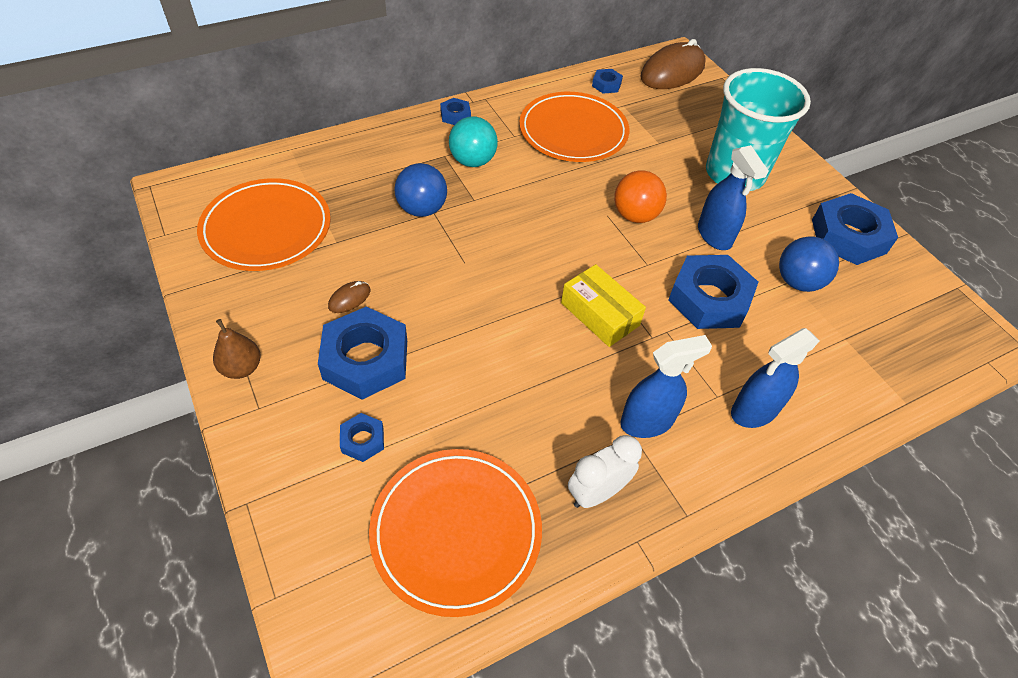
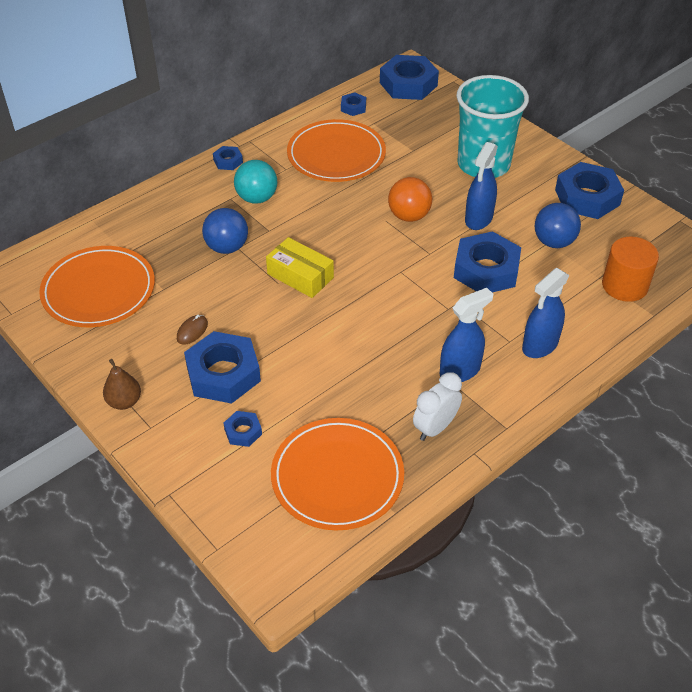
camera: 10 degrees left, 5 degrees down
yellow box [561,264,646,347] -> yellow box moved to [266,237,334,298]
brown mouse [640,39,706,89] -> blue nut [380,55,439,100]
blue spray bottle [698,145,768,250] -> blue spray bottle turned 60 degrees clockwise [465,142,498,230]
none -> orange cylinder [602,237,659,302]

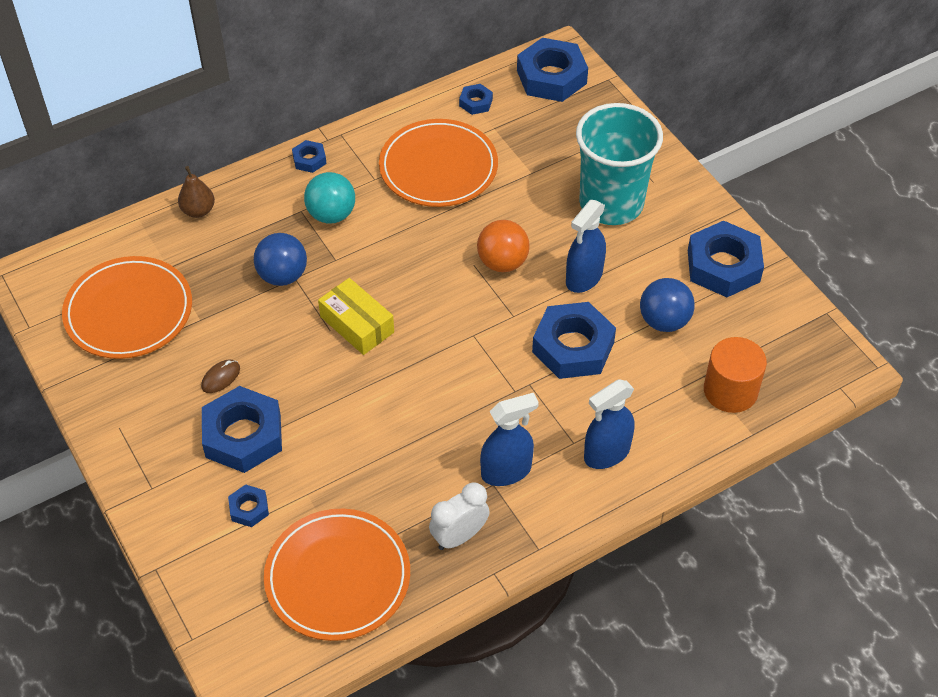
camera: 10 degrees right, 5 degrees up
brown pear [103,359,141,410] -> brown pear moved to [178,166,215,218]

